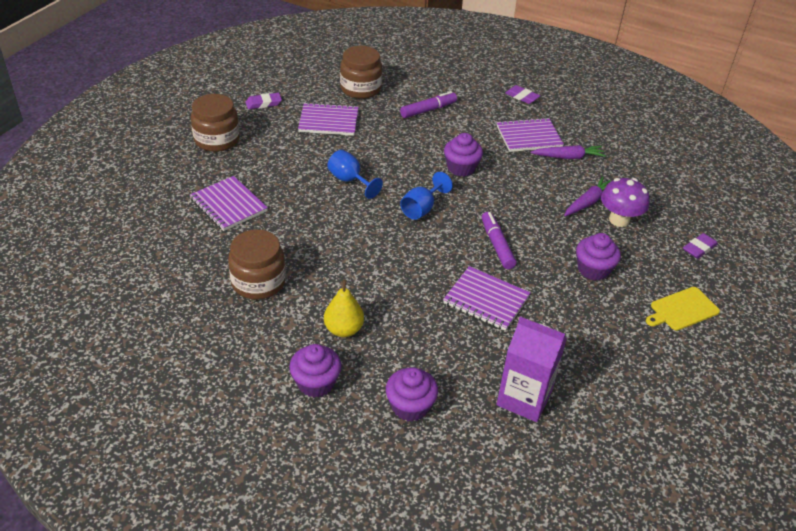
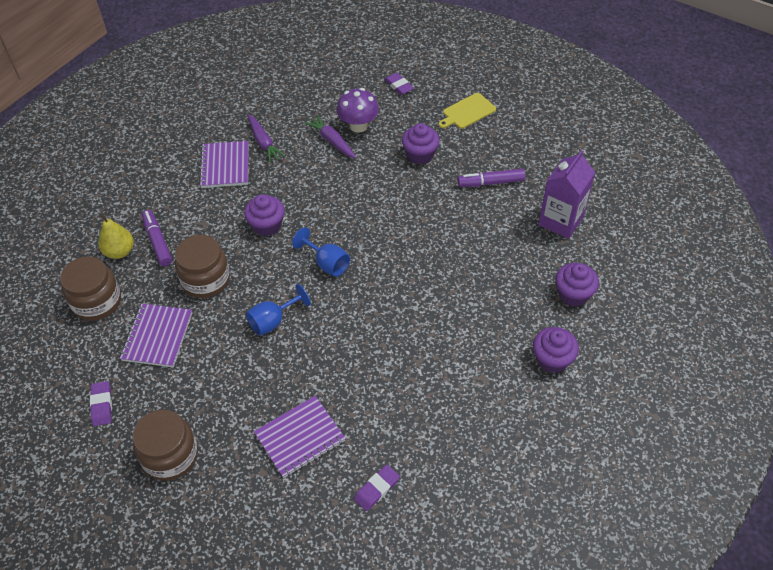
camera: 80 degrees left, 10 degrees up
brown jar [228,230,286,299] -> brown jar moved to [175,235,230,298]
yellow pear [324,280,364,337] -> yellow pear moved to [98,213,134,259]
purple notebook [443,266,531,331] -> none
purple marker [482,212,517,269] -> purple marker moved to [458,169,525,187]
purple eraser [505,85,540,104] -> purple eraser moved to [354,465,400,511]
purple carrot [530,145,606,159] -> purple carrot turned 150 degrees clockwise [248,114,285,163]
yellow cutting board [646,287,720,330] -> yellow cutting board turned 75 degrees clockwise [439,93,496,129]

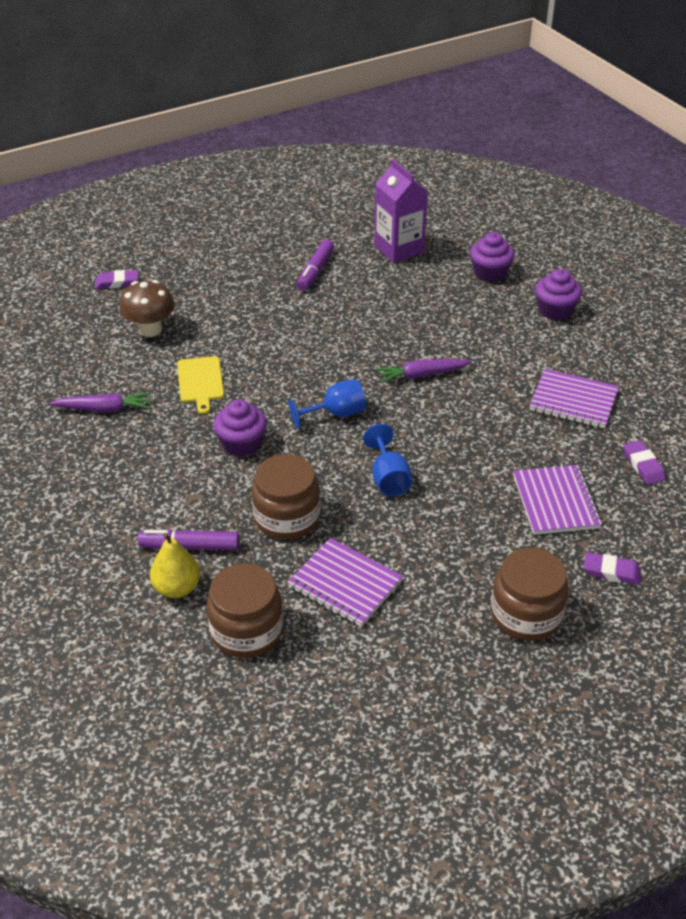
camera: 65 degrees left, 10 degrees down
purple eraser [90,381,112,426] -> purple eraser moved to [584,552,641,585]
purple notebook [199,141,249,188] -> purple notebook moved to [530,369,619,428]
purple carrot [304,115,357,159] -> purple carrot moved to [375,359,472,384]
purple mushroom [337,88,379,133] -> brown mushroom [120,280,175,337]
purple cupcake [402,123,440,164] -> none
yellow cutting board [439,93,496,129] -> yellow cutting board moved to [177,356,224,414]

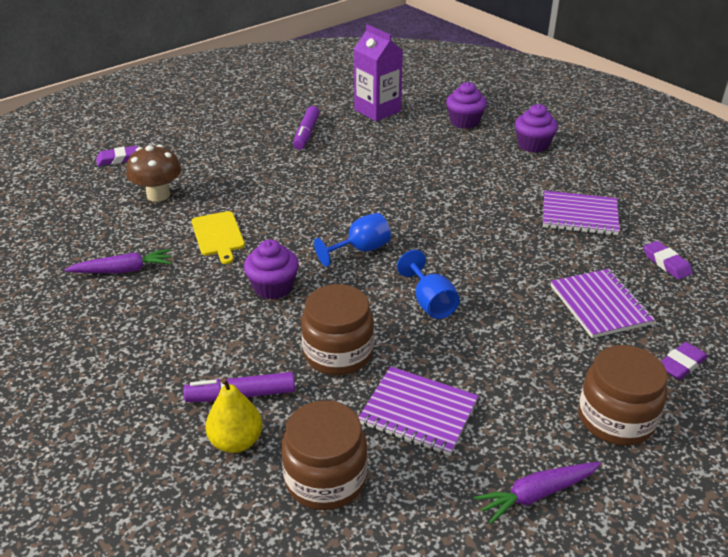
camera: 10 degrees left, 5 degrees down
purple carrot [375,359,472,384] -> purple carrot moved to [474,462,601,524]
purple eraser [584,552,641,585] -> purple eraser turned 45 degrees counterclockwise [661,342,708,380]

